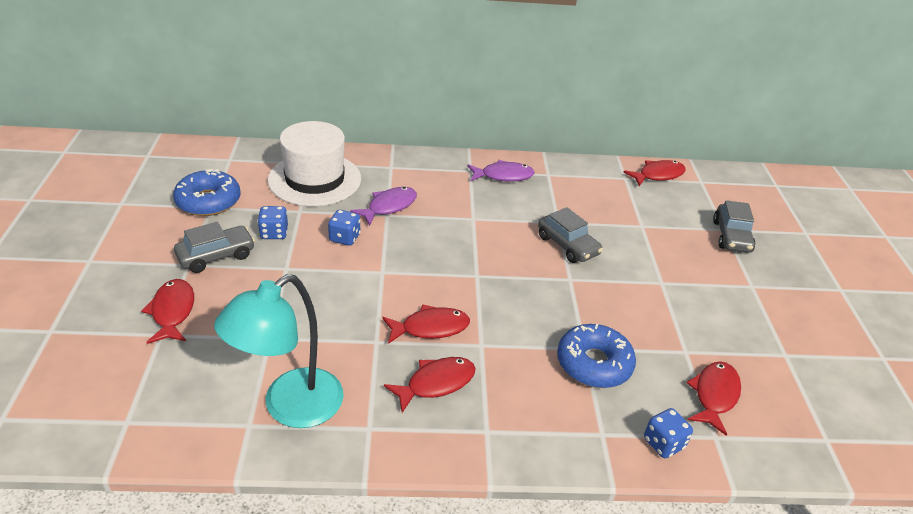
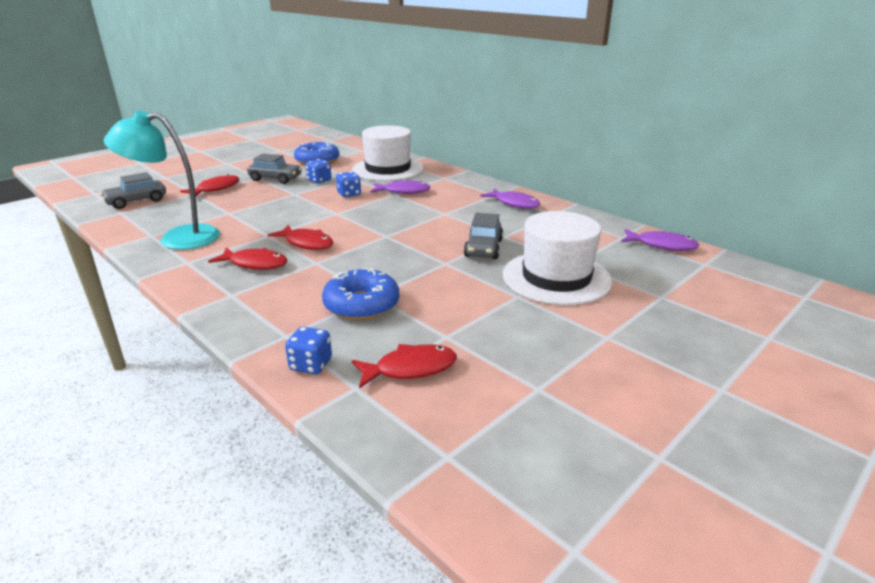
camera: 50 degrees right, 10 degrees down
red fish [624,160,686,186] -> purple fish [621,229,699,251]
grey car [713,200,755,253] -> grey car moved to [100,172,166,209]
none -> white hat [503,211,612,305]

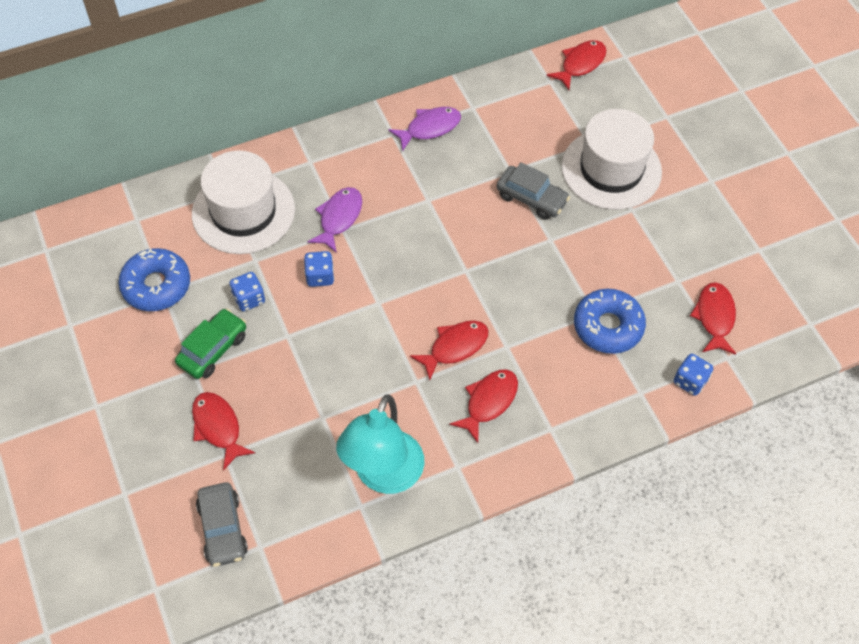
camera: 70 degrees left, 30 degrees up
grey car [247,154,302,184] -> green car [175,308,246,379]
purple fish [621,229,699,251] -> red fish [547,40,607,90]

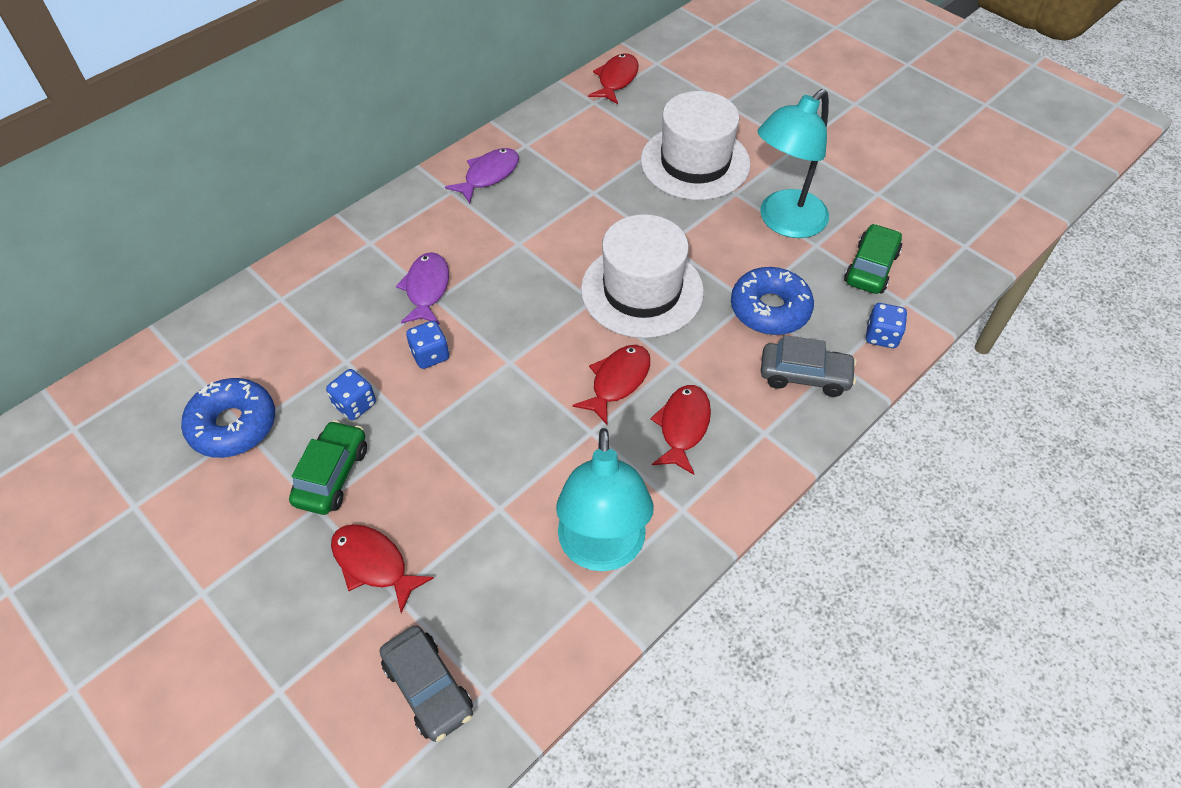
camera: 20 degrees left, 5 degrees down
white hat [192,150,295,254] -> white hat moved to [581,214,704,338]
grey car [497,162,570,220] -> grey car moved to [761,335,857,397]
red fish [690,282,736,355] -> green car [844,224,902,294]
none -> turquoise lamp [758,89,829,238]

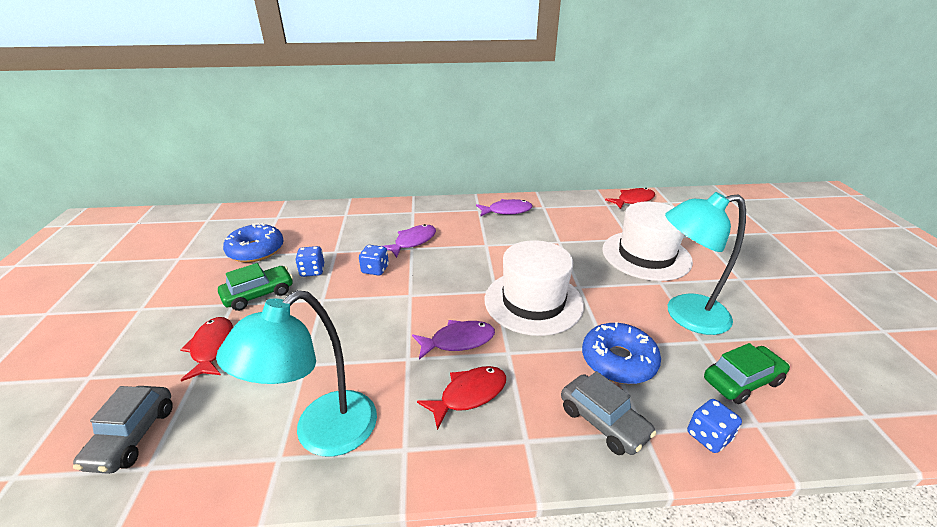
camera: 40 degrees right, 20 degrees down
red fish [572,345,650,425] -> purple fish [412,320,495,360]

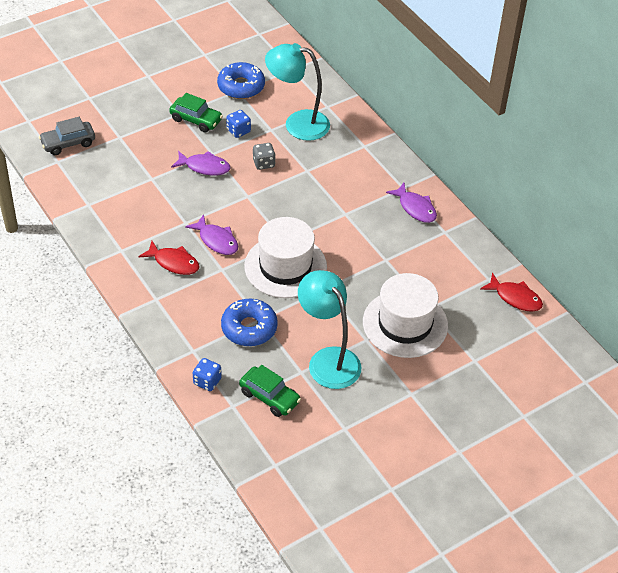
camera: 60 degrees right, 15 degrees up
red fish [180,317,233,382] -> none
turquoise lamp [216,290,377,457] -> turquoise lamp moved to [265,43,330,141]
blue dice [359,245,389,276] -> grey dice [253,143,276,170]
purple fish [383,224,436,258] -> purple fish moved to [171,151,230,176]
grey car [561,371,656,455] -> none

